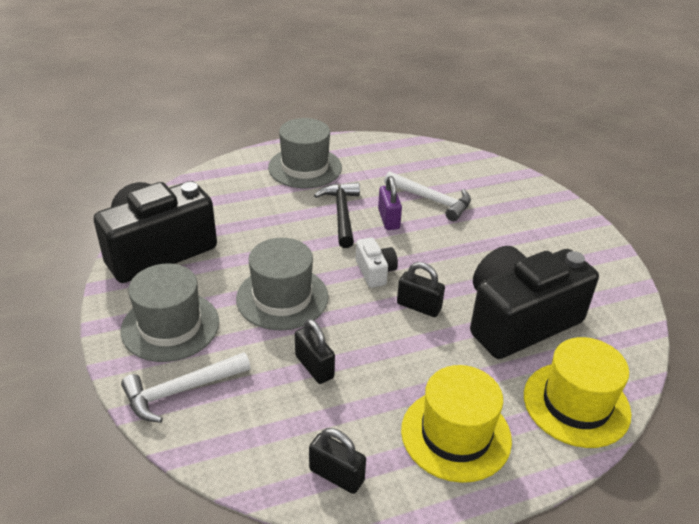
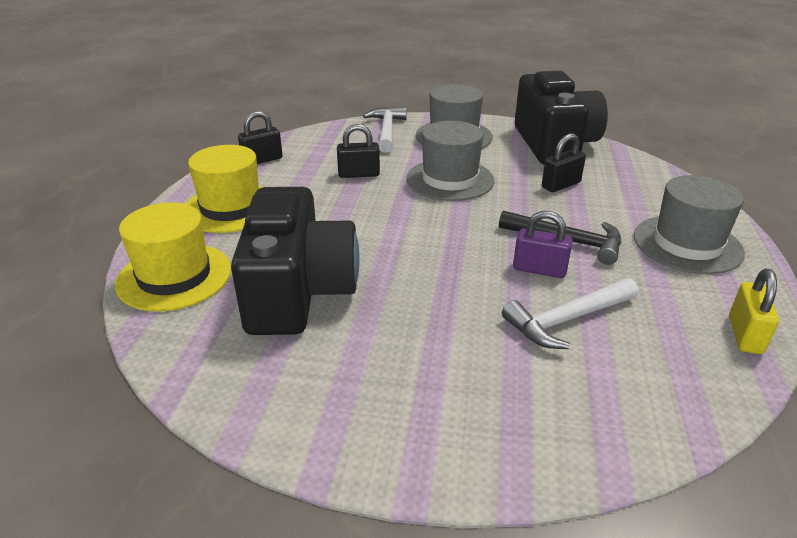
camera: 120 degrees right, 5 degrees down
white camera [356,237,398,288] -> none
black padlock [397,262,445,317] -> black padlock moved to [542,133,586,192]
none -> yellow padlock [729,269,779,354]

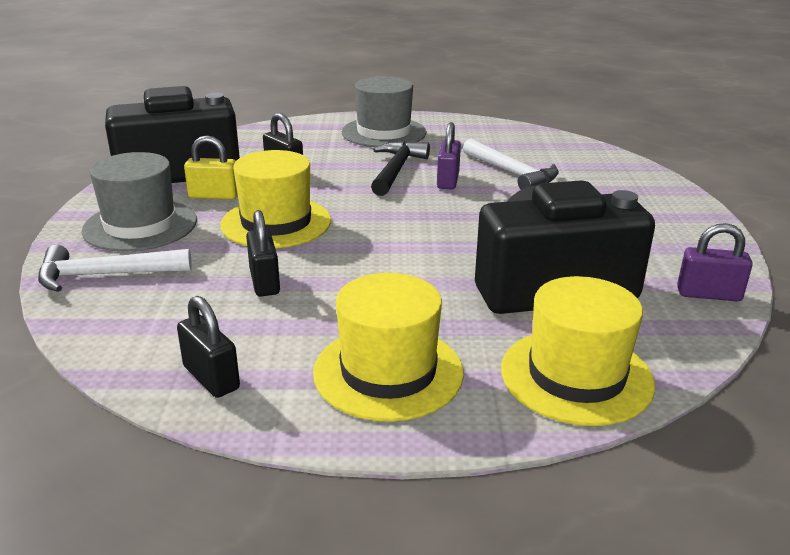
camera: 100 degrees left, 5 degrees down
grey hat [406,121,494,201] -> yellow hat [220,150,331,248]
yellow padlock [729,269,779,354] -> yellow padlock moved to [184,135,238,199]
none -> purple padlock [677,223,753,302]

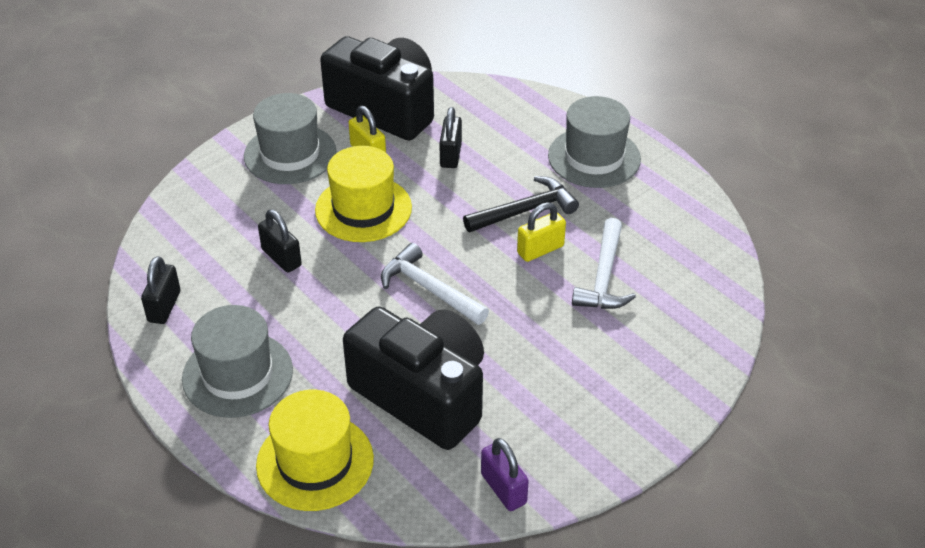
camera: 50 degrees right, 15 degrees up
white hammer [38,245,192,292] -> white hammer moved to [381,243,489,325]
black padlock [246,210,280,296] -> black padlock turned 75 degrees counterclockwise [258,209,302,273]
yellow hat [313,273,464,422] -> grey hat [182,305,293,418]
purple padlock [437,122,461,189] -> yellow padlock [517,202,566,262]

